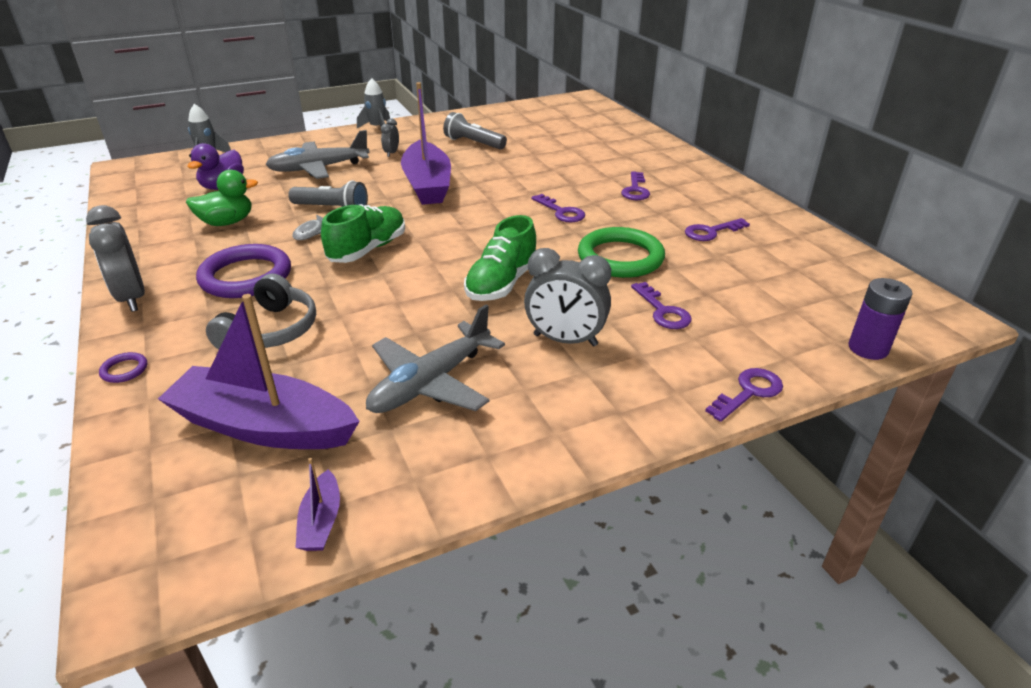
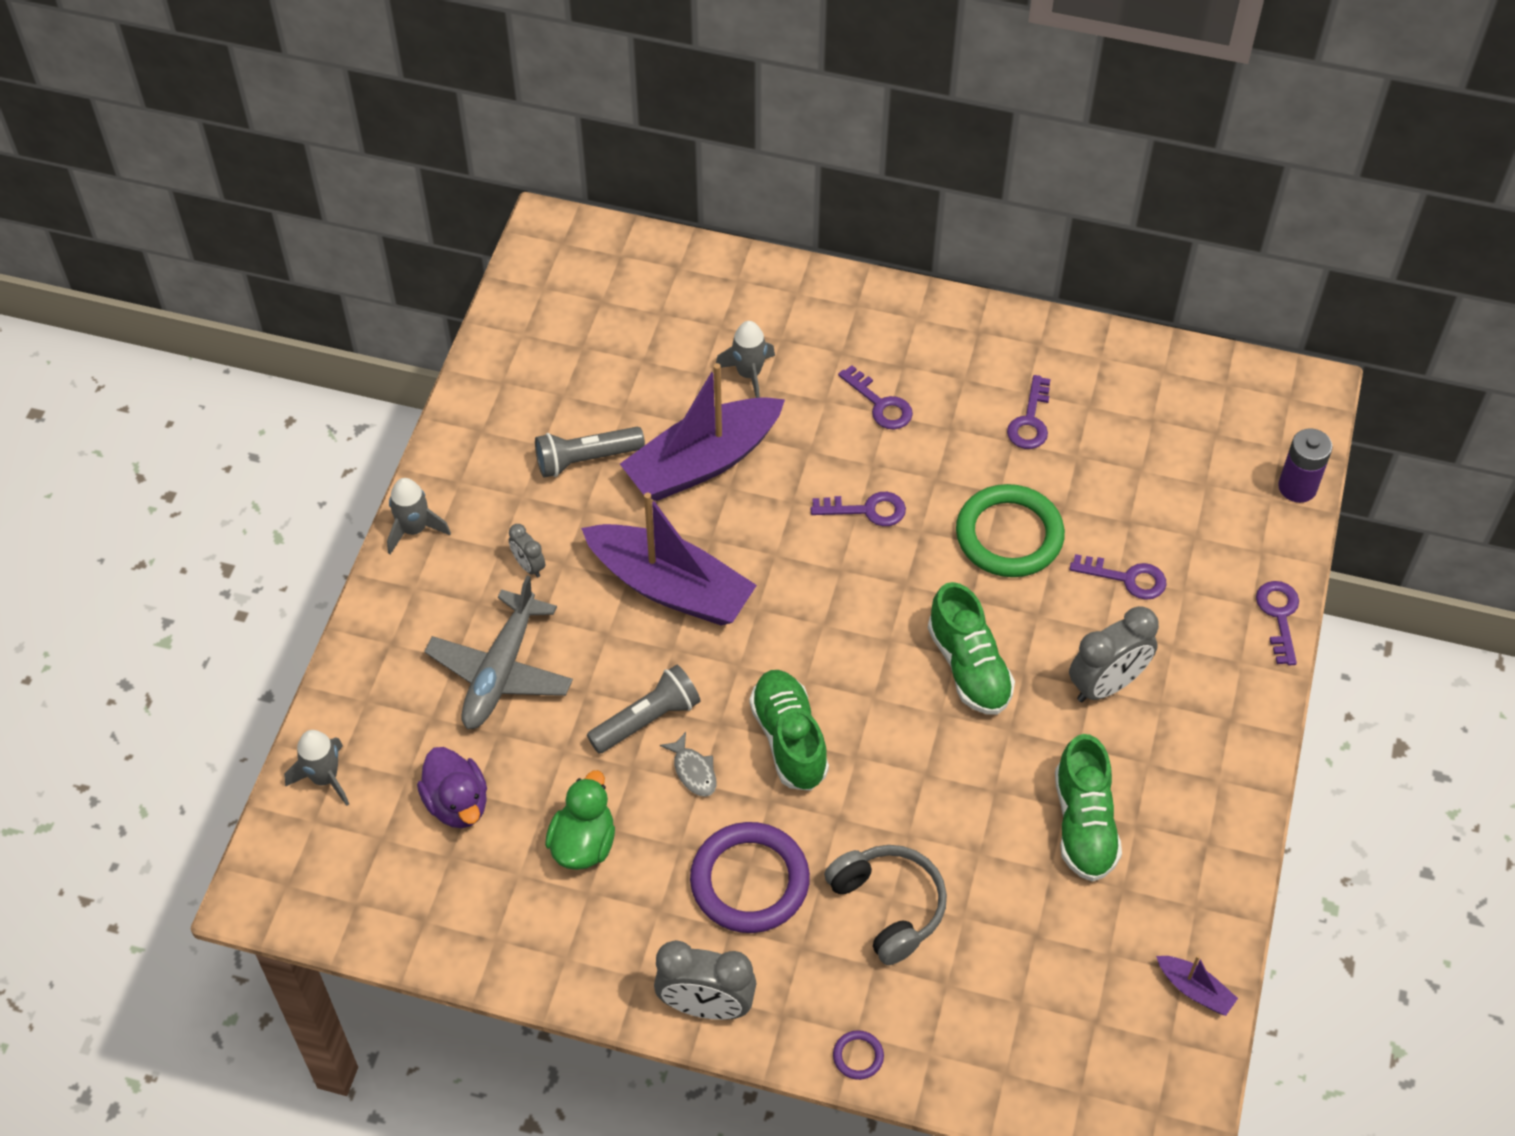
camera: 50 degrees left, 20 degrees up
purple boat [158,294,360,449] -> purple boat moved to [620,363,785,501]
grey plane [366,305,505,413] -> green shoe [1055,734,1122,882]
none -> grey rocket [716,321,775,398]

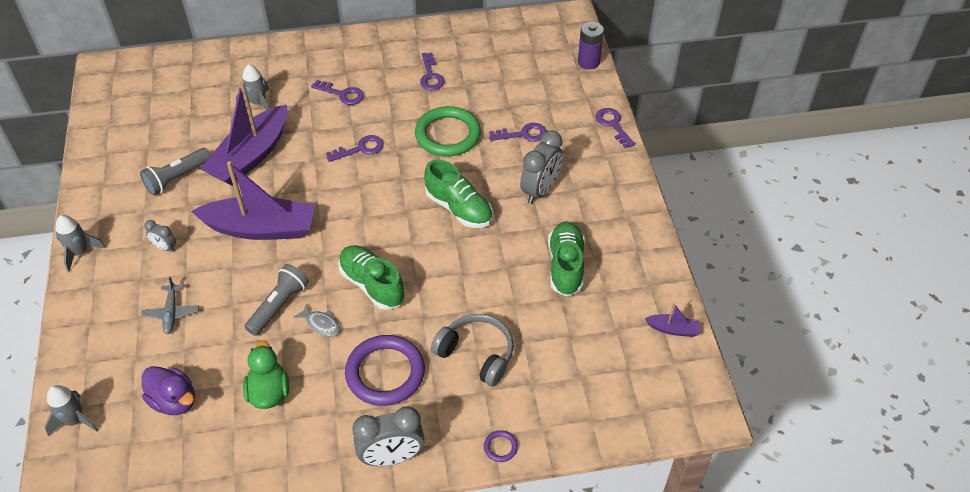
camera: 25 degrees left, 5 degrees down
grey plane [424,575,573,729] -> grey plane [141,276,199,334], size x0.55
green shoe [1055,734,1122,882] -> green shoe turned 150 degrees counterclockwise [548,222,585,296]

